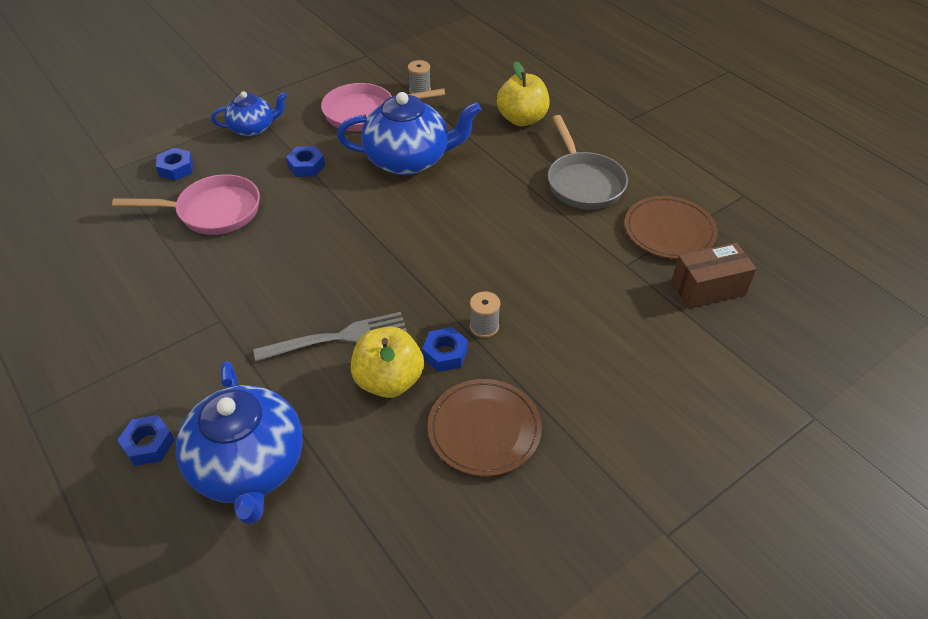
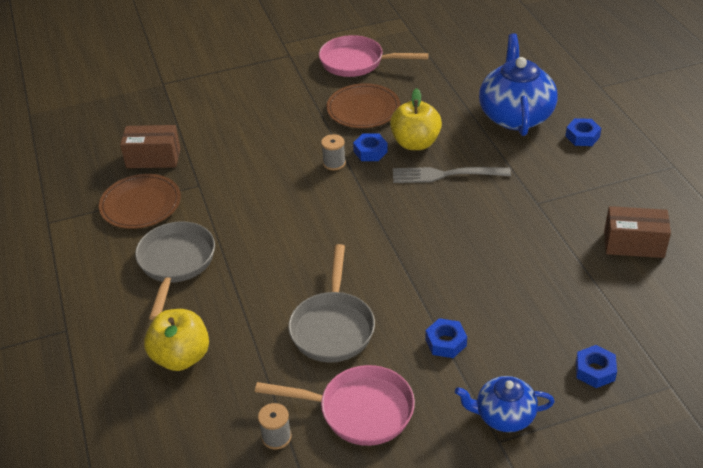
camera: 160 degrees left, 5 degrees down
pink pan [112,174,260,235] -> pink pan moved to [319,35,428,77]
blue teapot [337,92,481,175] -> grey pan [288,244,375,362]
none -> brown box [604,206,671,258]

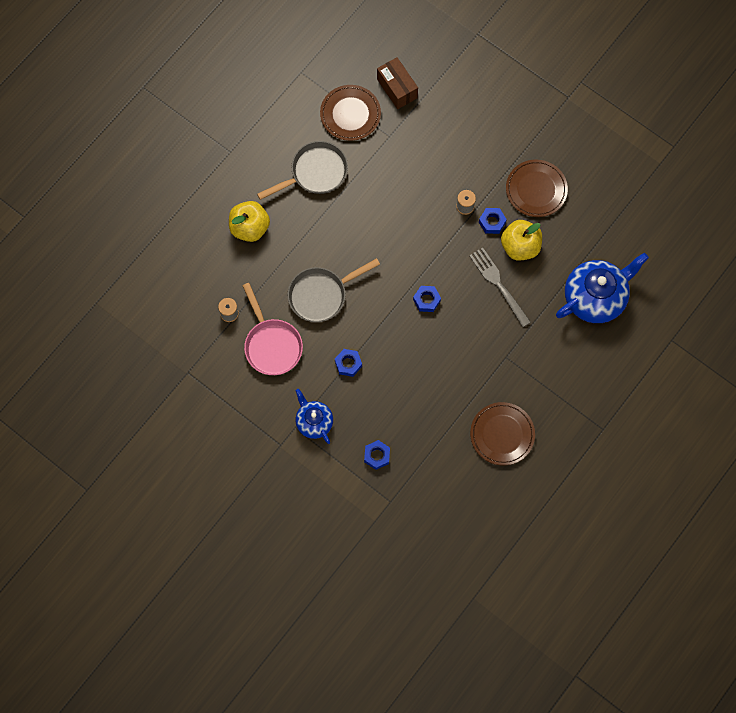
camera: 55 degrees right, 30 degrees up
pink pan [319,35,428,77] -> none
blue nut [566,118,601,146] -> blue nut moved to [413,286,441,312]
brown box [604,206,671,258] -> brown plate [470,402,535,465]

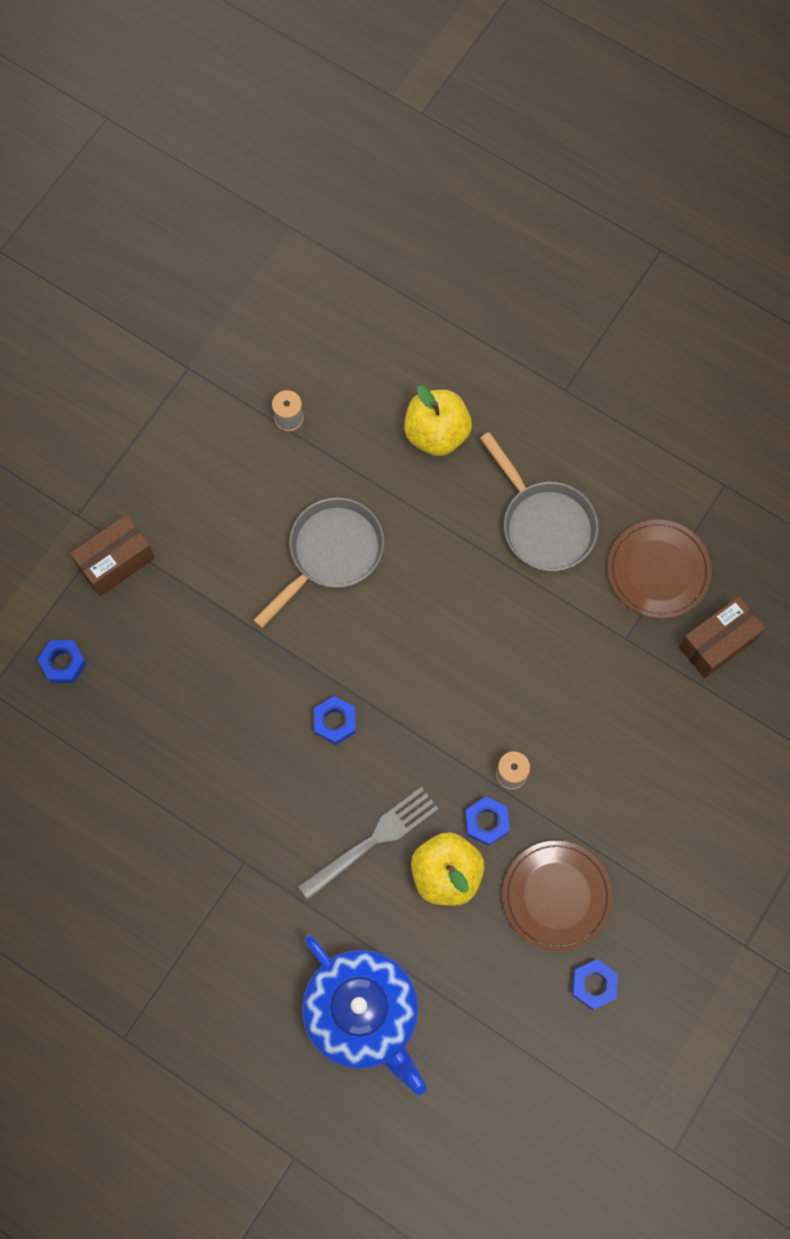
camera: 85 degrees right, 0 degrees up
pink pan [242,283,303,375] -> none
grey pan [288,258,380,322] -> grey pan turned 75 degrees clockwise [253,498,384,628]
blue teapot [295,389,333,444] -> brown box [70,515,155,596]
blue nut [335,349,362,377] -> blue nut moved to [572,959,618,1010]
brown plate [470,402,535,465] -> none

